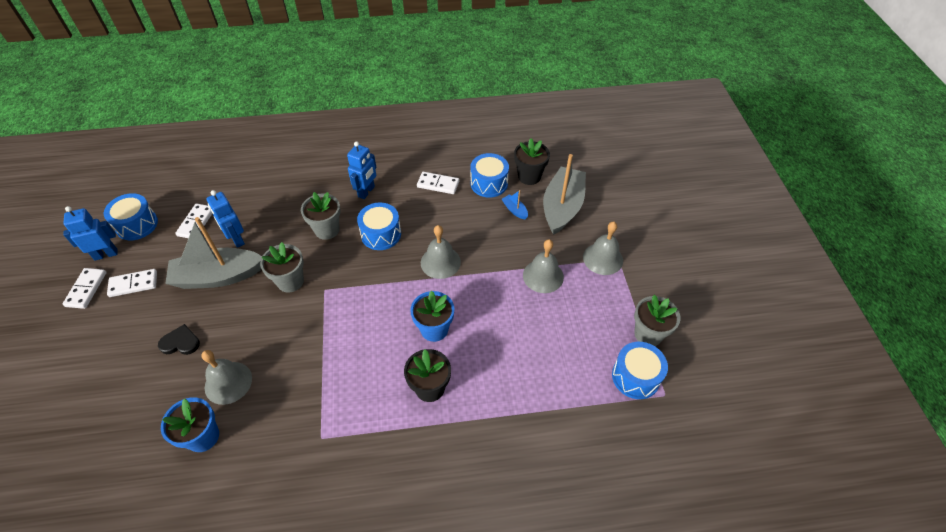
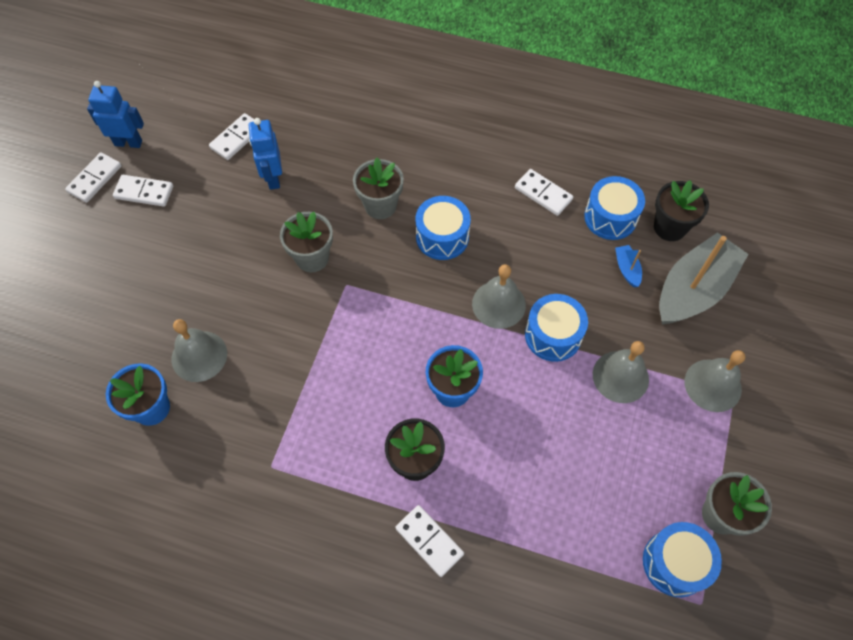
camera: 25 degrees right, 10 degrees up
blue drum [104,193,158,240] -> blue drum moved to [525,294,588,362]
black heart [158,324,200,355] -> none
grey boat [165,217,262,289] -> none
blue robot [347,141,376,199] -> none
none -> white domino [395,505,464,577]

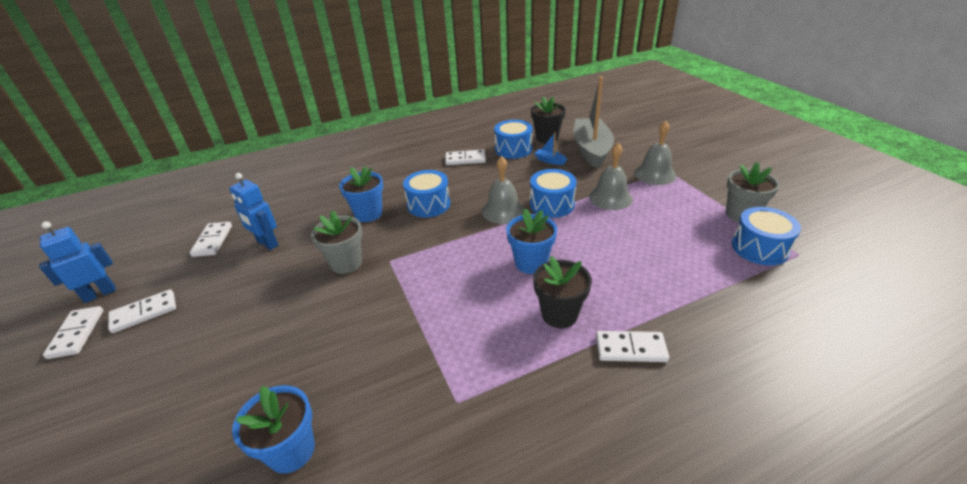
camera: 40 degrees left, 25 degrees down
grey bell [171,319,227,382] -> none
grey flower pot [353,157,404,219] -> blue flower pot [339,166,383,222]

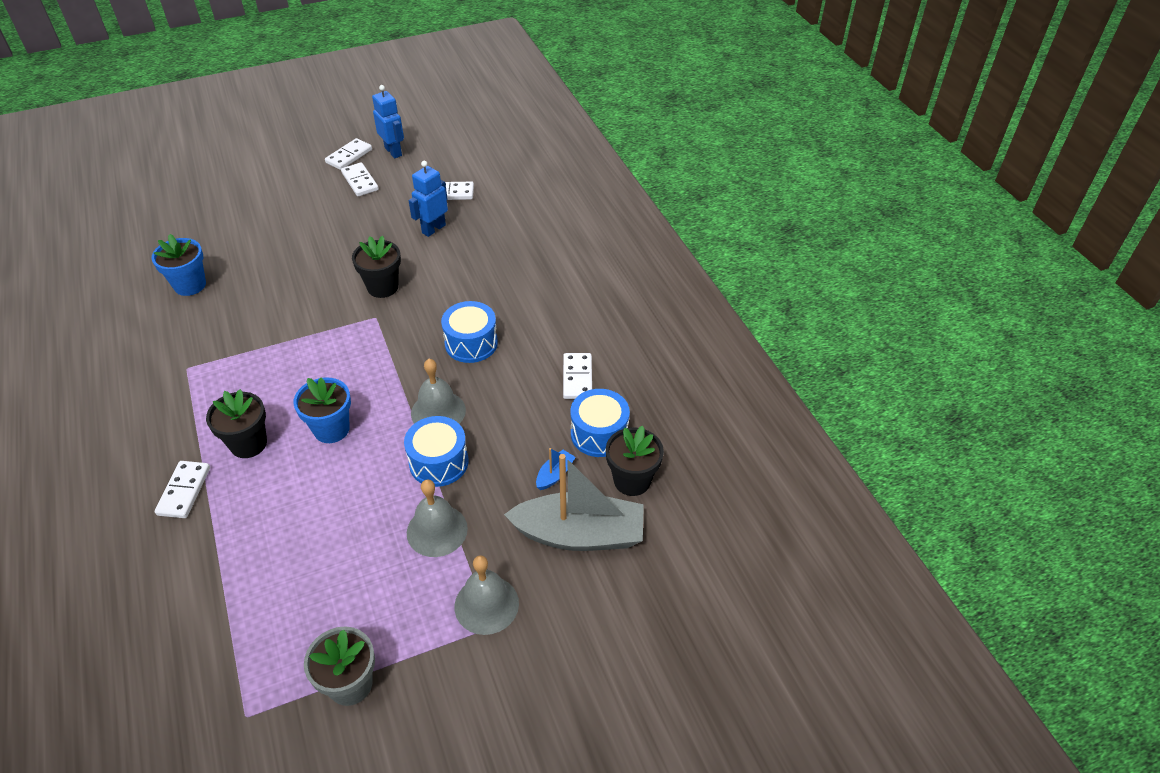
camera: 90 degrees right, 10 degrees up
white domino [43,306,104,359] -> white domino turned 45 degrees counterclockwise [325,138,372,170]
grey flower pot [311,210,362,274] -> black flower pot [352,236,401,298]
blue flower pot [339,166,383,222] -> none
blue drum [732,207,801,265] -> none

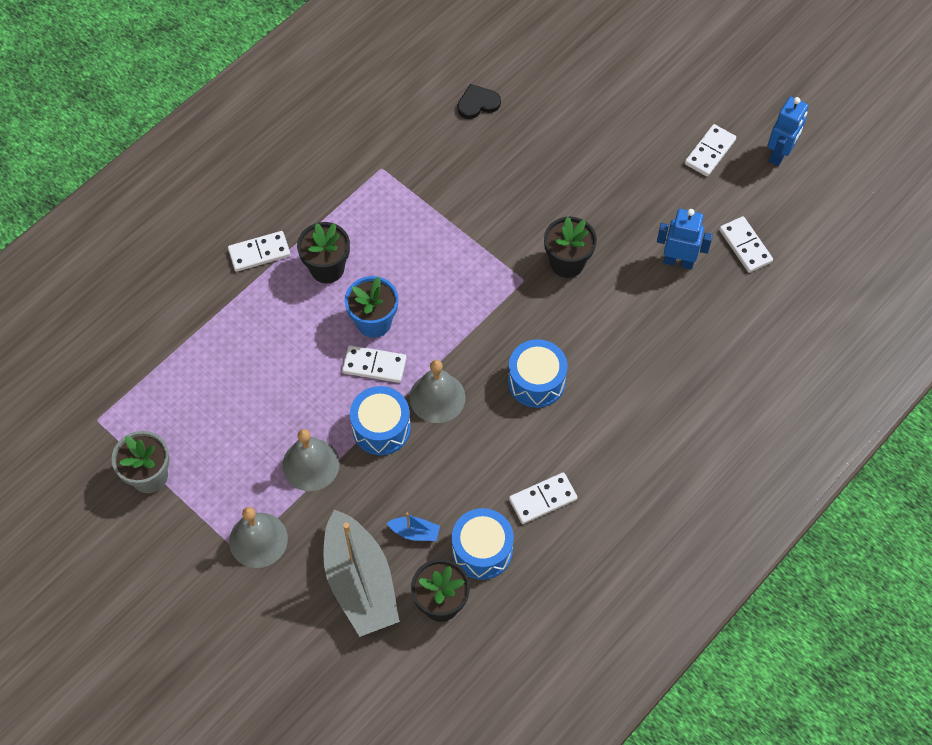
camera: 65 degrees right, 15 degrees up
blue flower pot [152,234,206,296] -> black heart [457,84,501,119]
white domino [325,138,372,170] -> white domino moved to [342,345,407,383]

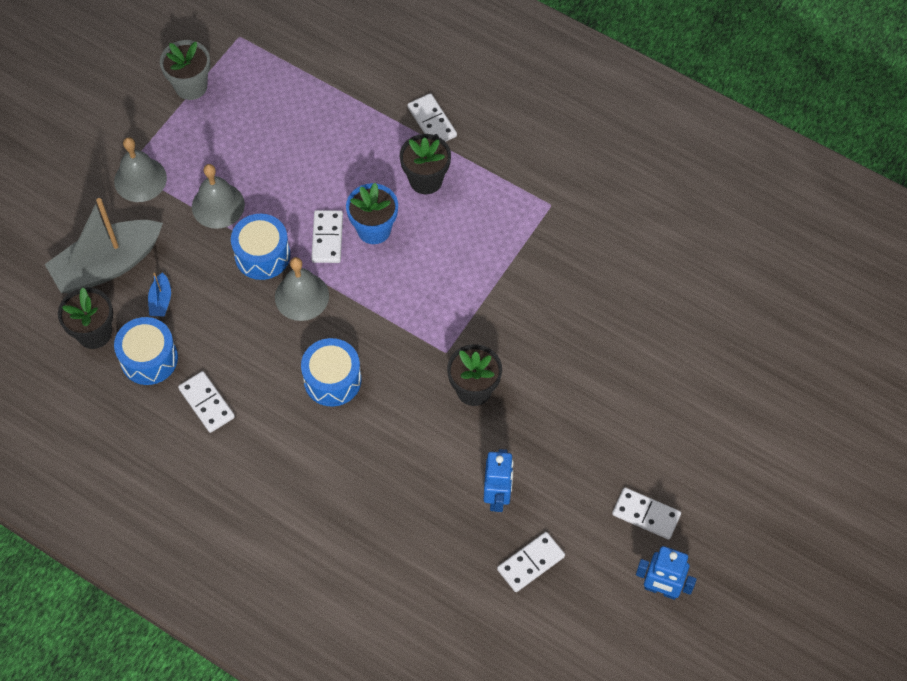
camera: 80 degrees right, 0 degrees up
black heart [457,84,501,119] -> none

